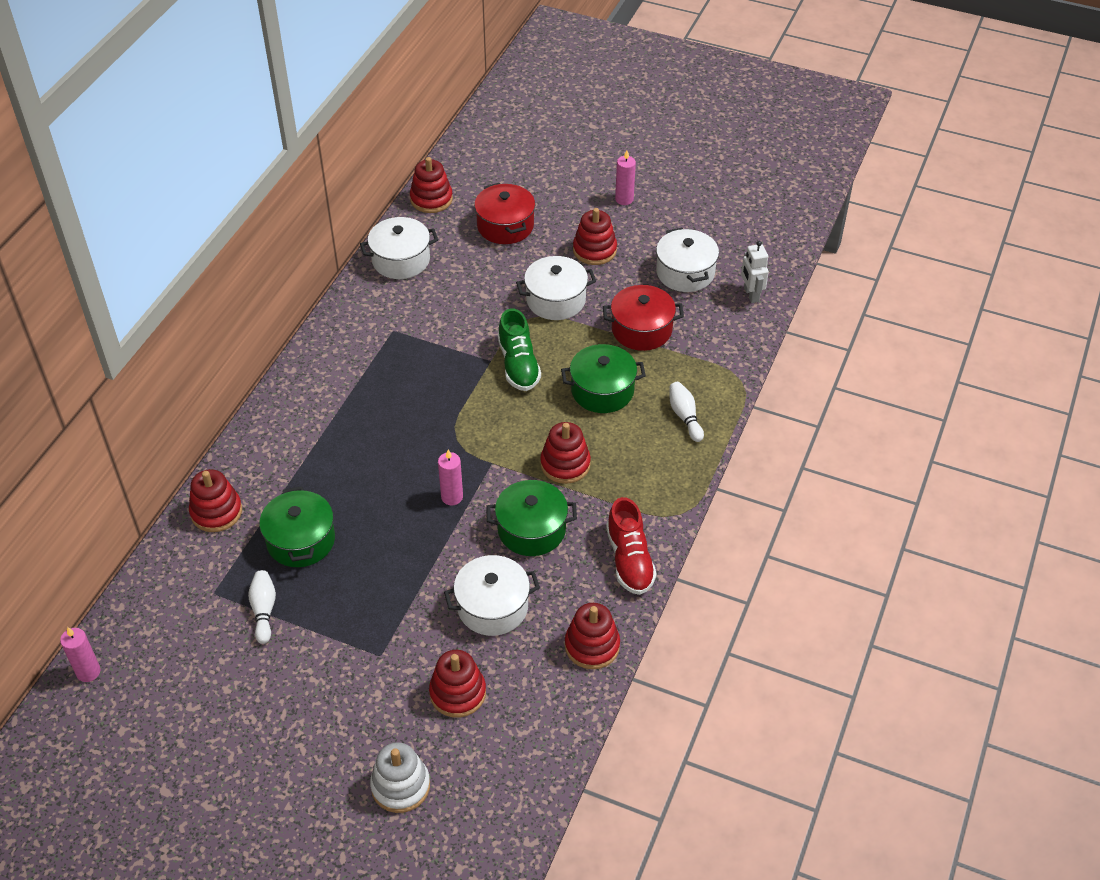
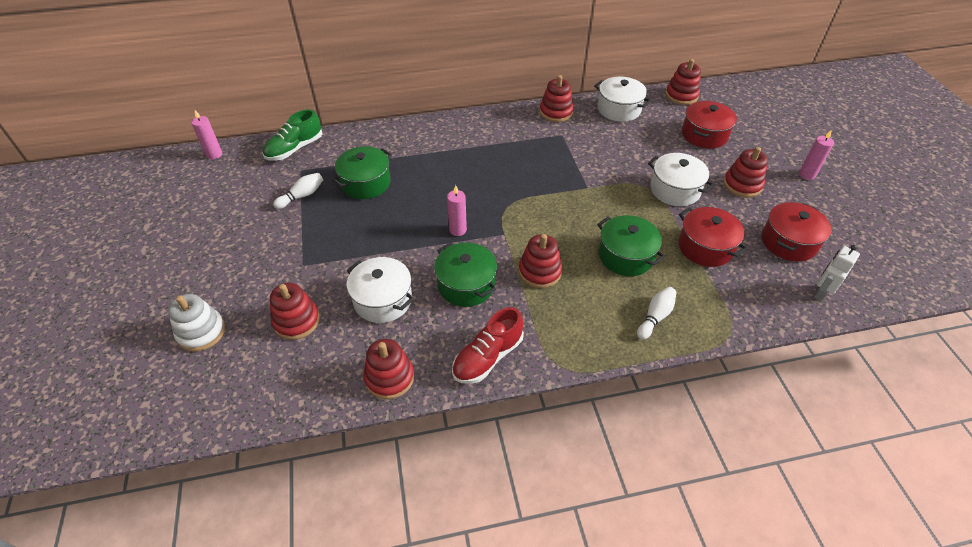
camera: 55 degrees right, 0 degrees up
red stacking toy [189,469,242,532] -> red stacking toy moved to [540,75,574,122]
green shoe [498,308,541,391] -> green shoe moved to [263,109,322,161]
white pot [656,228,719,292] -> red pot [762,202,831,262]

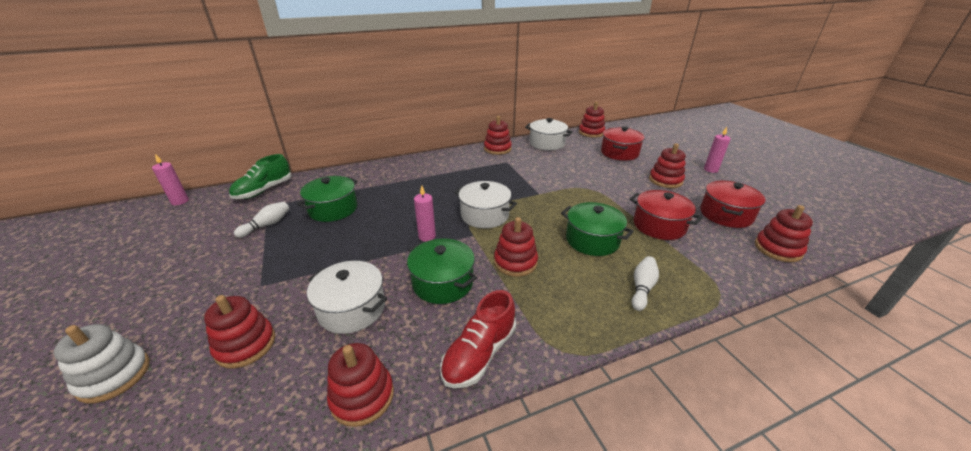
camera: 10 degrees left, 15 degrees down
white pot [648,153,714,206] -> white pot moved to [454,181,517,228]
white robot [814,245,860,302] -> red stacking toy [755,205,813,262]

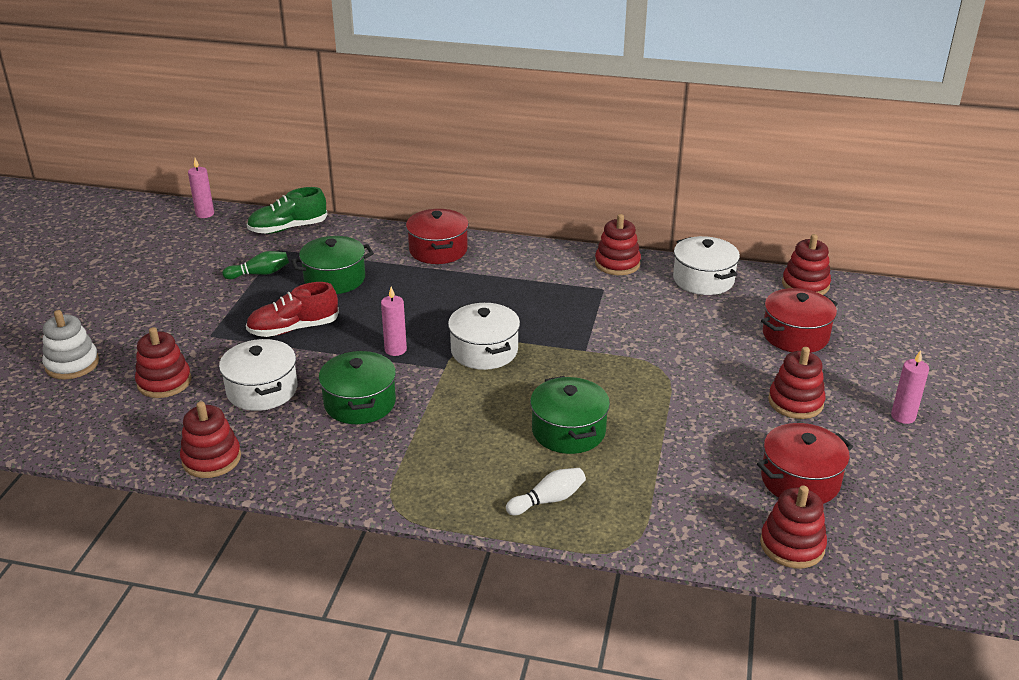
camera: 35 degrees right, 0 degrees up
white bowling pin [234,202,289,238] -> green bowling pin [222,251,289,279]
red shoe [440,290,516,388] -> red shoe moved to [246,282,339,337]
red stacking toy [494,217,538,277] -> none
red pot [630,190,703,240] -> red pot moved to [406,209,469,264]

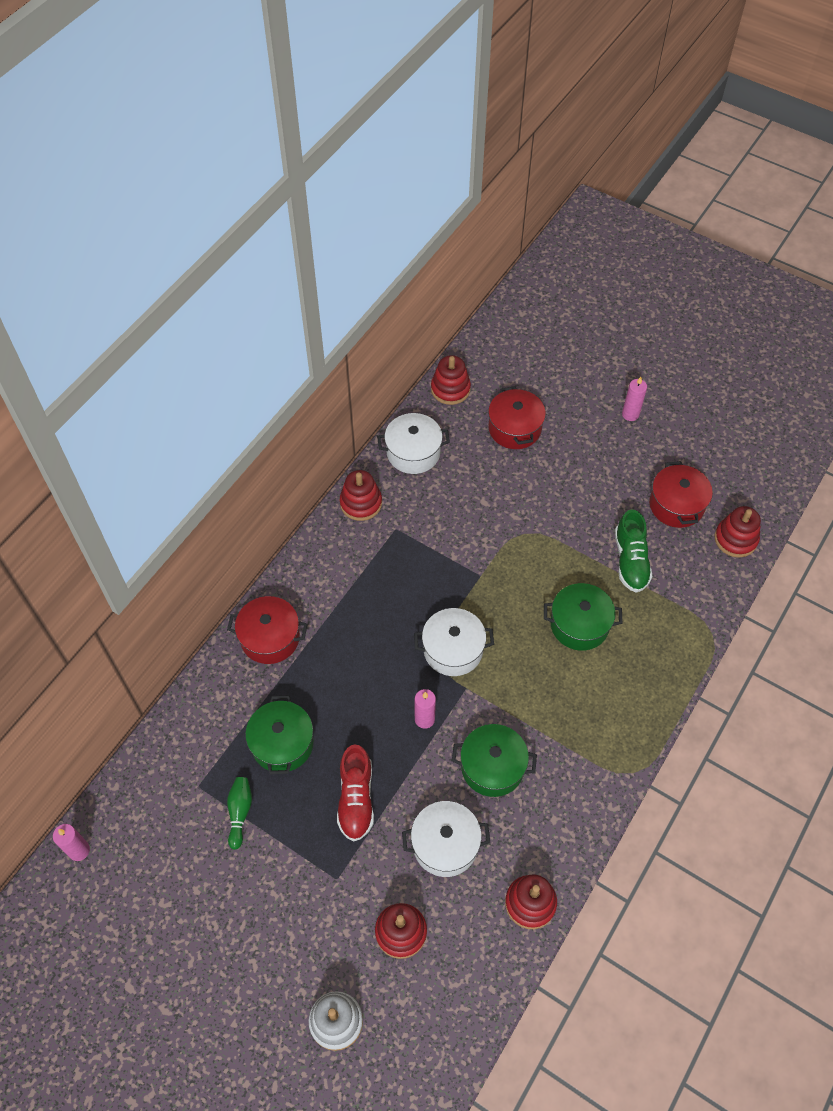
camera: 70 degrees left, 25 degrees up
green shoe [247,187,327,234] -> green shoe moved to [615,509,652,593]
white bowling pin [506,468,586,515] -> none
red stacking toy [768,347,825,419] -> none

